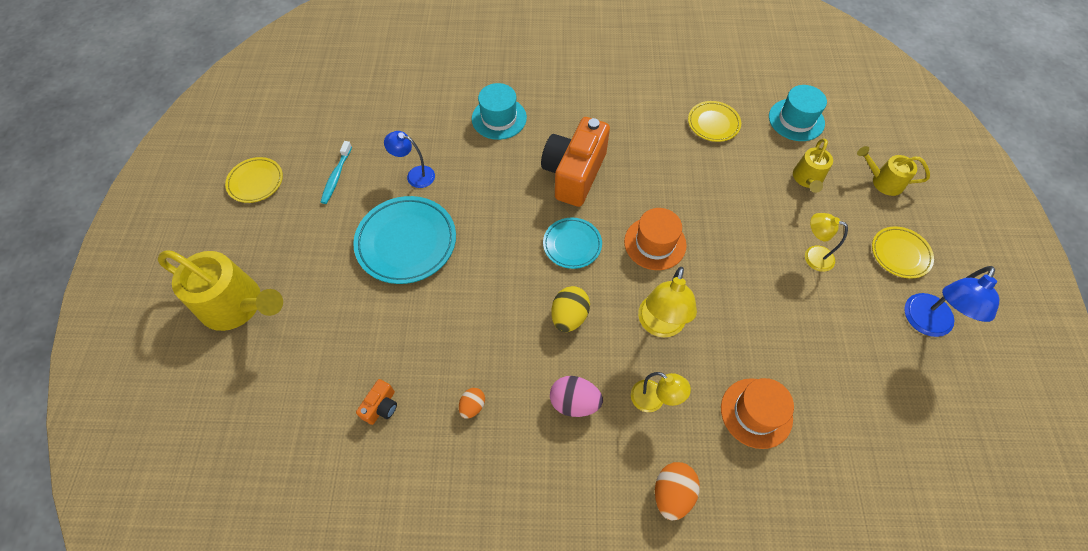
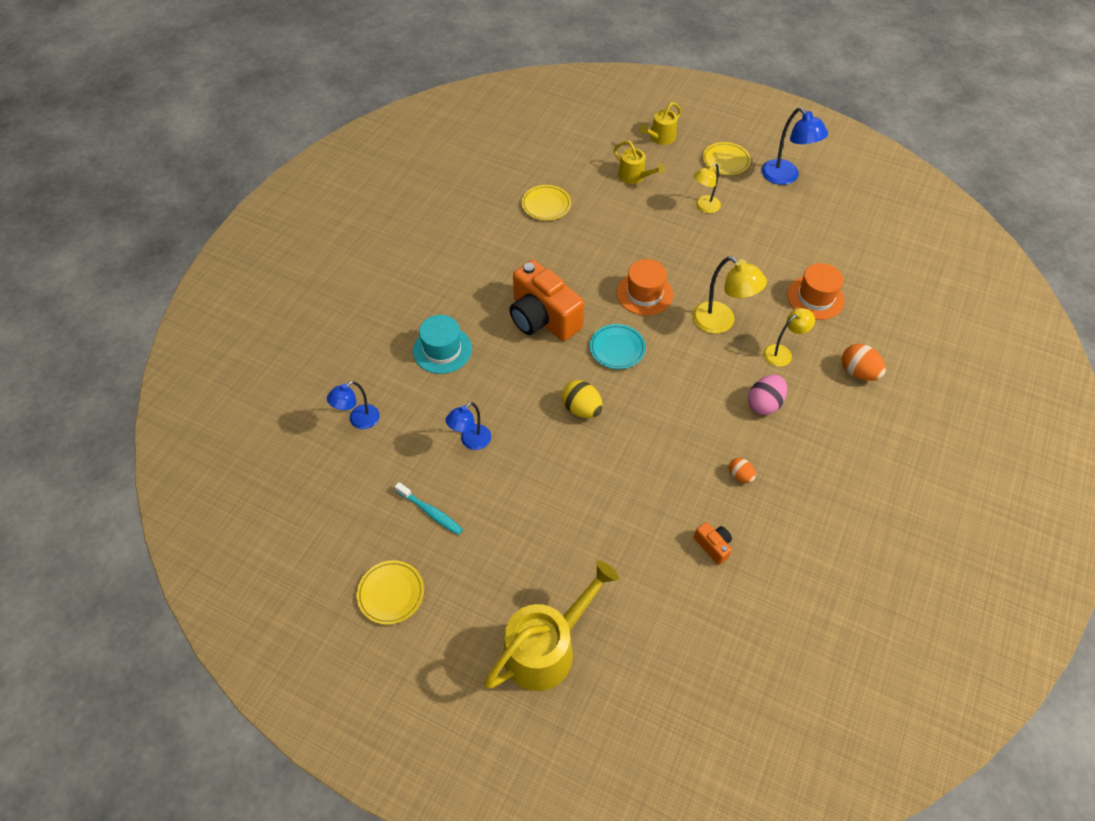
camera: 65 degrees left, 5 degrees down
turquoise plate [353,196,456,284] -> none
yellow egg [551,286,590,332] -> yellow egg moved to [562,380,603,418]
turquoise hat [769,85,827,141] -> none
none -> blue lamp [327,381,380,429]

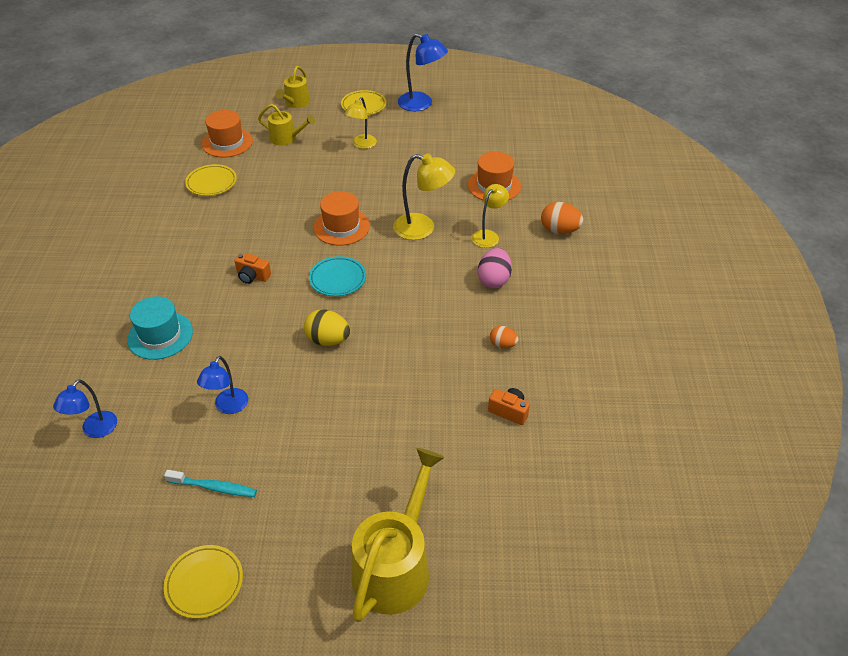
camera: 25 degrees left, 10 degrees down
orange camera [509,260,584,341] -> orange camera [234,253,271,284], size x0.43
none -> orange hat [202,110,253,157]

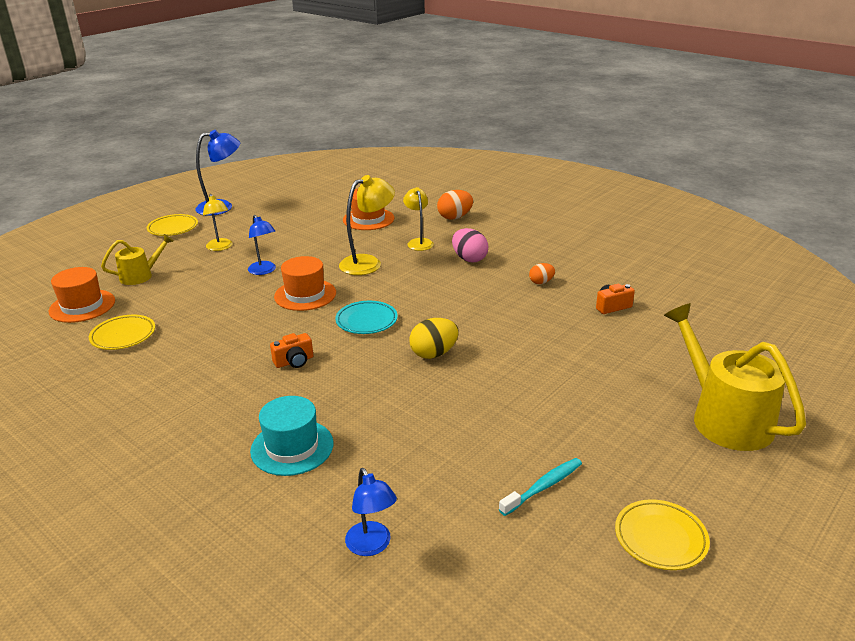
camera: 50 degrees left, 15 degrees down
blue lamp [197,356,248,414] -> blue lamp moved to [248,215,276,275]
yellow watering can [275,66,310,108] -> none

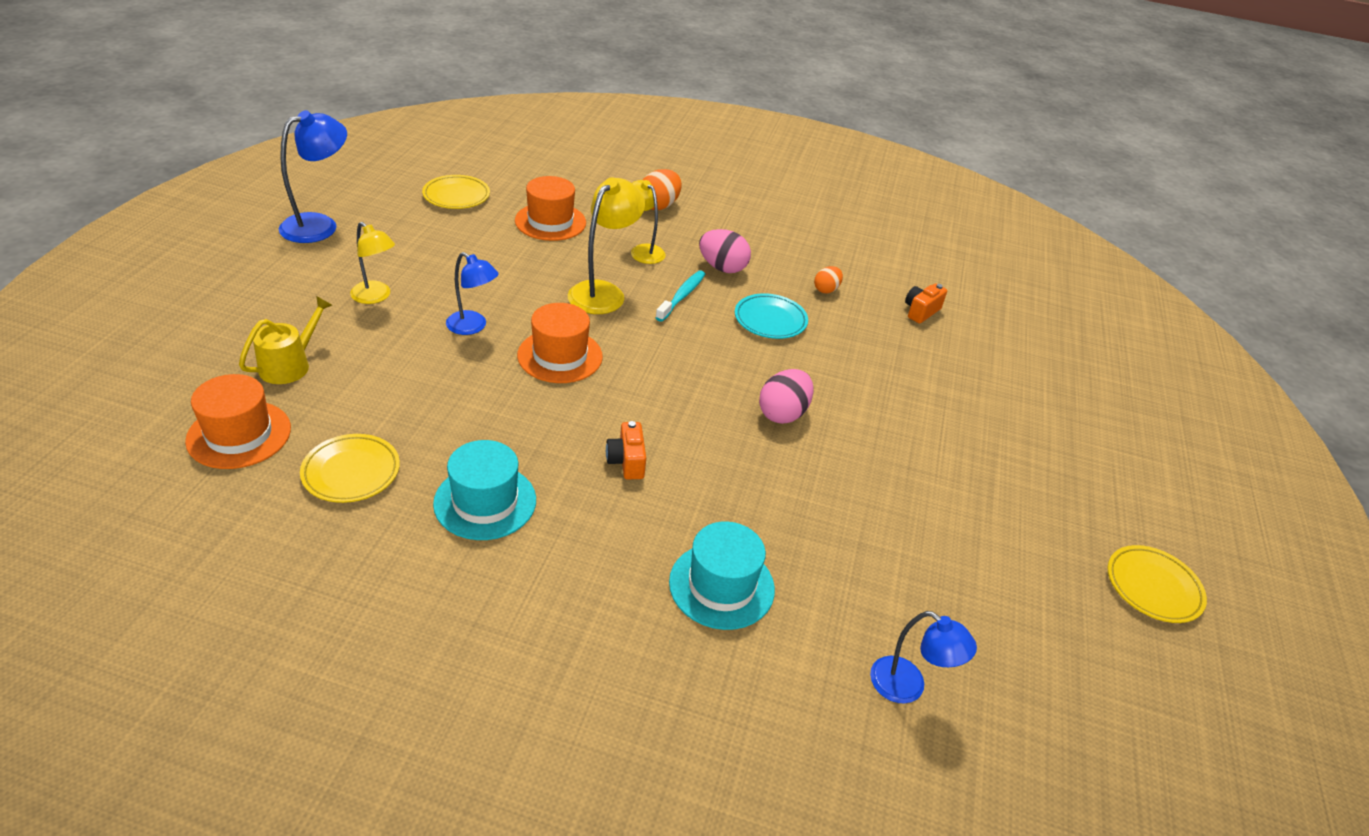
camera: 30 degrees left, 10 degrees up
yellow plate [147,214,198,236] -> yellow plate moved to [422,175,490,209]
orange camera [270,333,314,368] -> orange camera turned 135 degrees clockwise [606,421,646,480]
turquoise plate [335,301,398,334] -> turquoise plate moved to [735,293,808,339]
yellow egg [409,318,458,359] -> pink egg [759,369,813,424]
turquoise toothbrush [499,458,582,516] -> turquoise toothbrush moved to [655,271,705,322]
yellow watering can [664,303,806,451] -> none
none -> turquoise hat [433,440,536,540]

